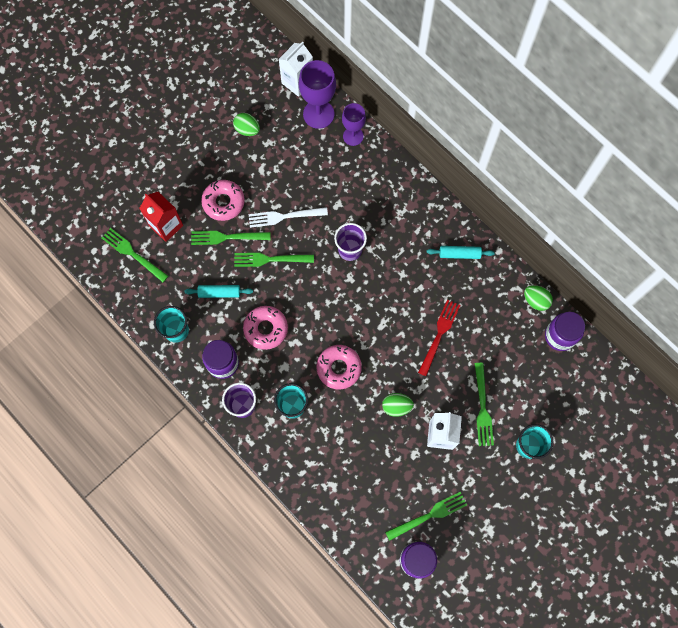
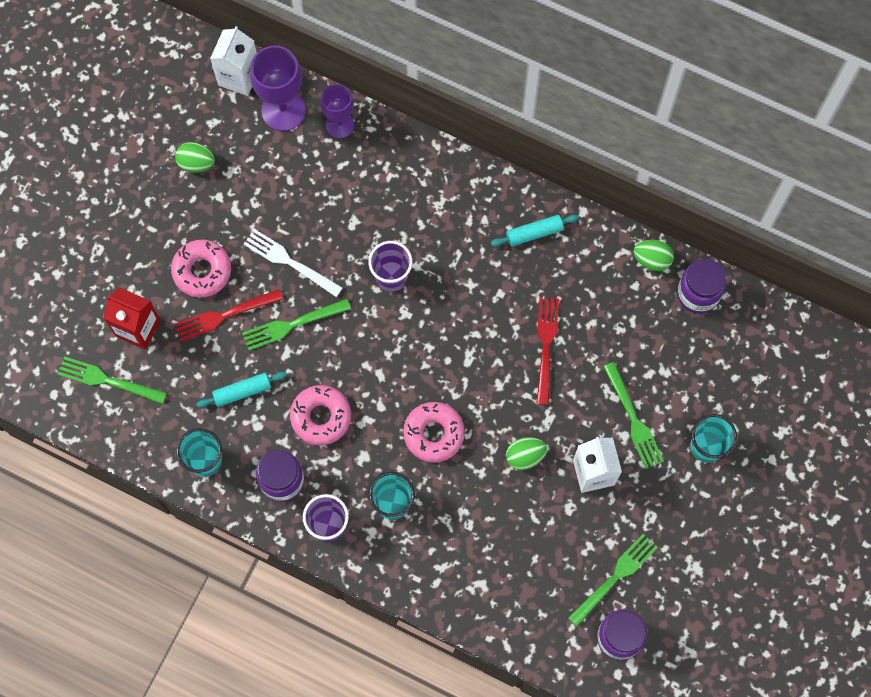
camera: 20 degrees left, 0 degrees up
green fork [191,231,271,245] -> red fork [174,289,283,342]
white fork [249,207,328,228] -> white fork turned 60 degrees clockwise [244,229,343,297]

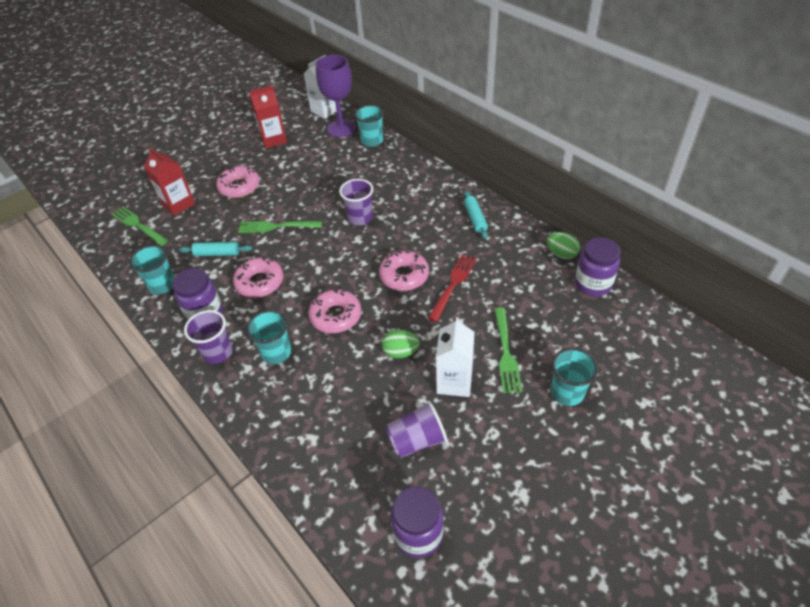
camera: 25 degrees right, 25 degrees down
red fork [174,289,283,342] -> none
green egg [175,142,215,173] -> red carton [249,85,287,148]
white fork [244,229,343,297] -> none
purple goblet [321,84,354,138] -> turquoise cup [354,105,384,147]
turquoise rolling pin [491,215,579,247] -> turquoise rolling pin turned 75 degrees clockwise [464,191,488,239]
green fork [568,534,658,626] -> none
none -> pink donut [379,251,429,291]
none -> purple cup [386,401,448,458]

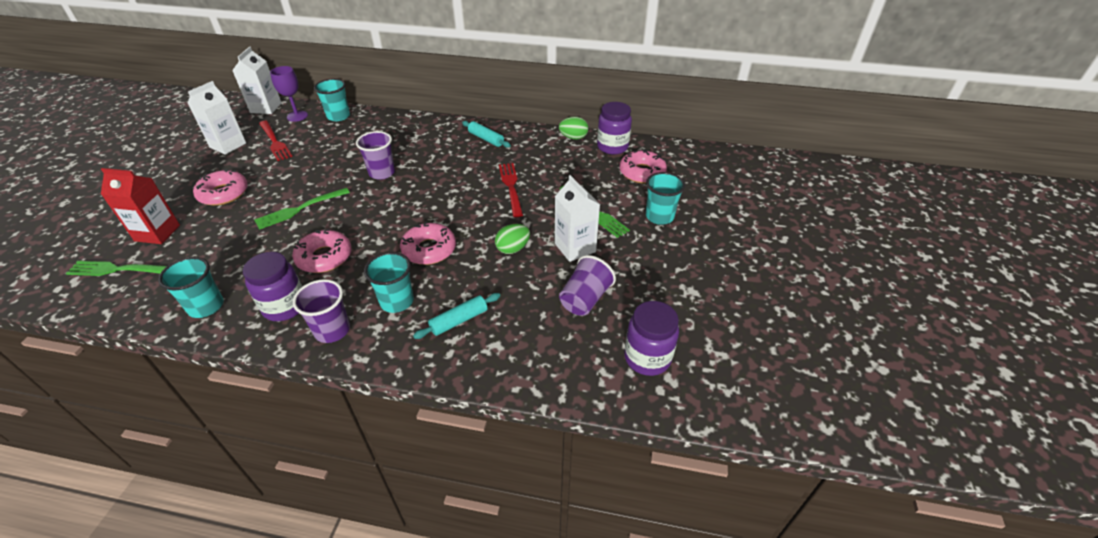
camera: 40 degrees left, 5 degrees down
turquoise rolling pin [179,242,252,256] -> turquoise rolling pin moved to [413,293,500,339]
red carton [249,85,287,148] -> white carton [188,81,246,155]
purple goblet [316,55,356,137] -> purple goblet [270,66,308,122], size x0.65
pink donut [379,251,429,291] -> pink donut moved to [619,150,667,183]
none -> red fork [259,121,293,161]

